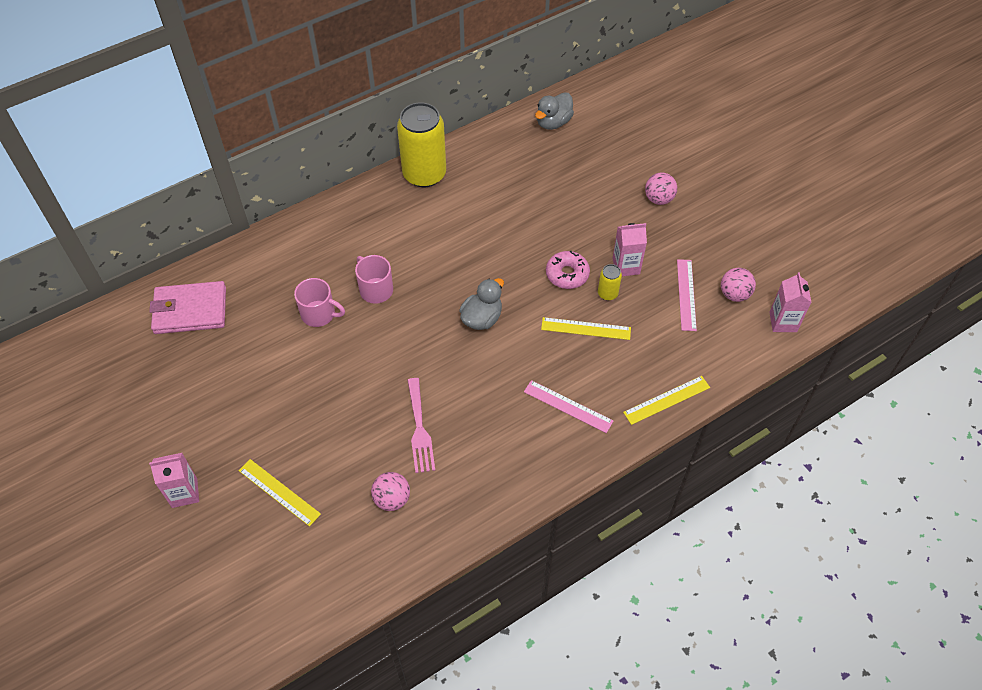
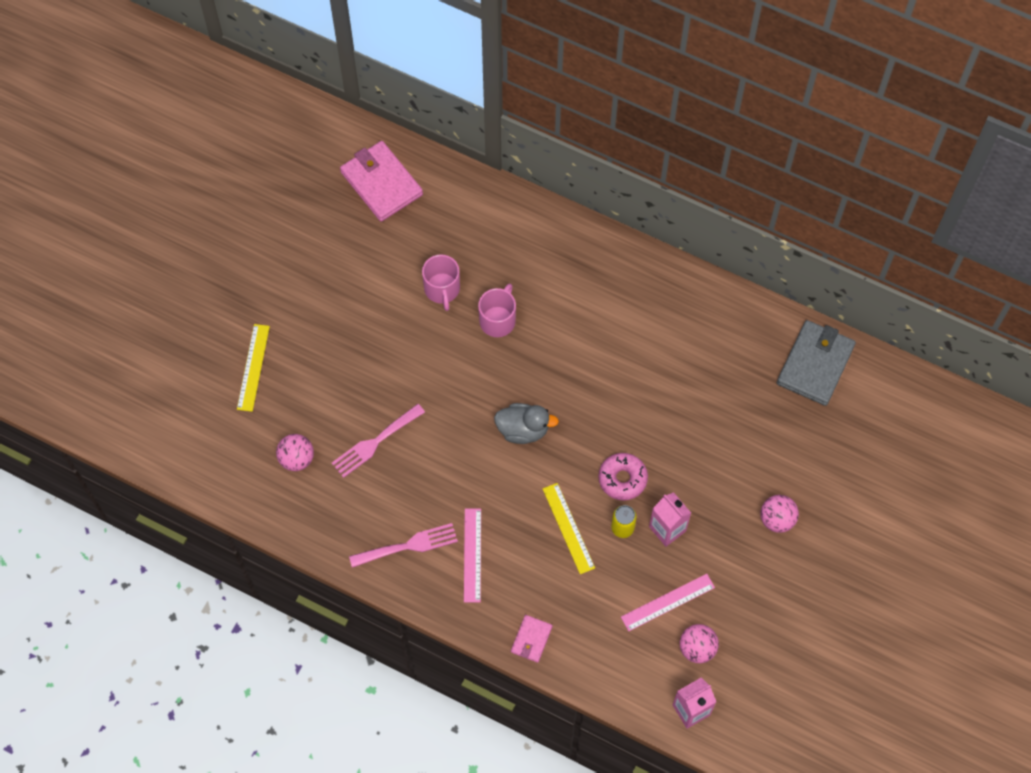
camera: 60 degrees right, 10 degrees up
pink carton [149,453,199,508] -> none
yellow can [397,102,446,187] -> none
grey duck [535,92,574,130] -> grey wallet [777,320,856,406]
yellow ruler [623,376,710,425] -> pink wallet [511,615,553,663]
none -> pink fork [349,523,458,568]

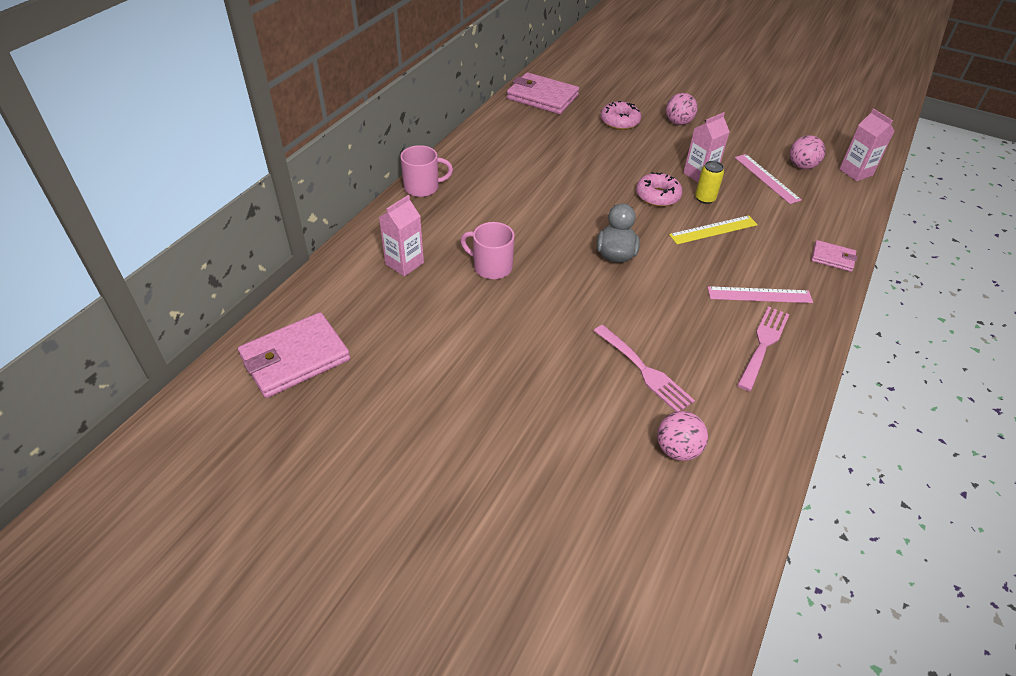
camera: 90 degrees left, 20 degrees down
yellow ruler [237,324,270,412] -> none
pink fork [349,523,458,568] -> pink fork turned 45 degrees clockwise [737,306,790,391]
pink mug [422,254,460,311] -> pink mug moved to [400,145,453,197]
grey wallet [777,320,856,406] -> pink wallet [507,72,579,114]
none -> pink carton [379,195,424,276]
none -> pink donut [601,101,641,130]

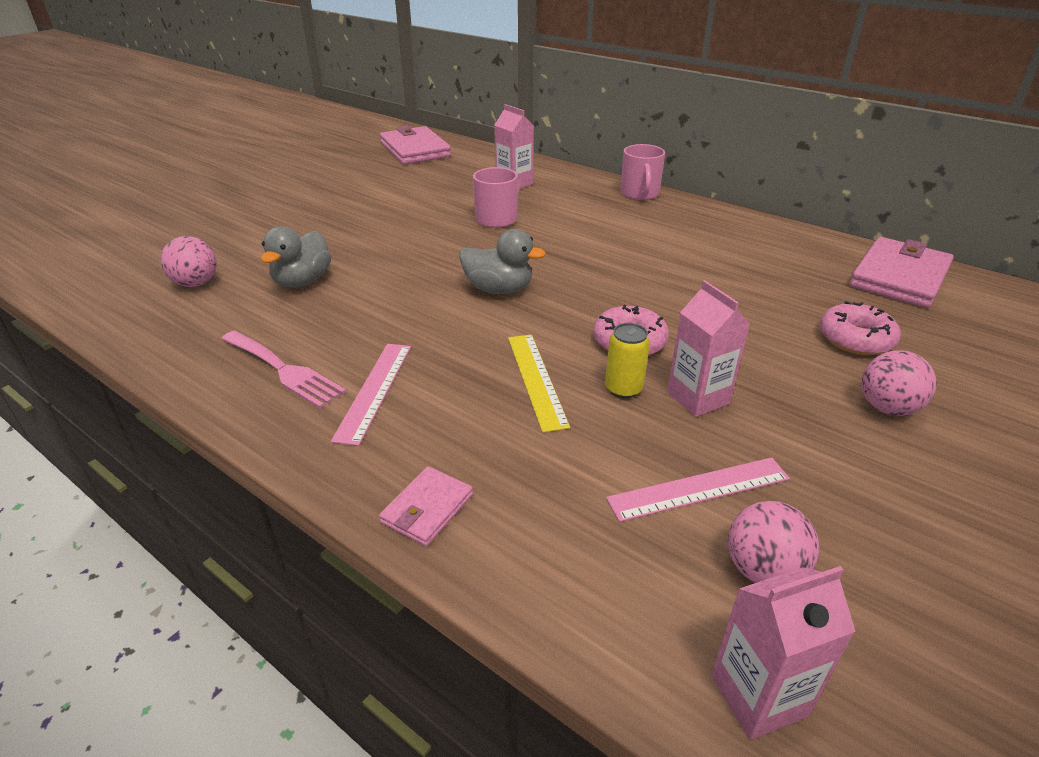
camera: 100 degrees right, 10 degrees down
pink fork [594,325,695,412] -> grey duck [261,226,331,288]

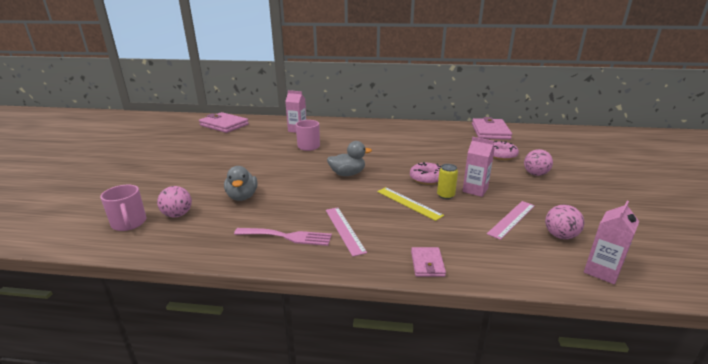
camera: 30 degrees left, 10 degrees down
pink mug [620,144,665,200] -> pink mug moved to [100,185,146,231]

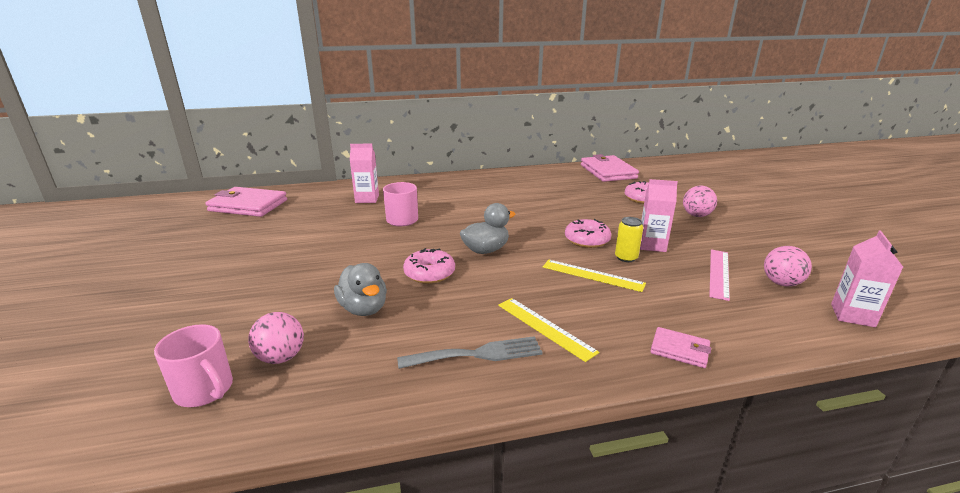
camera: 20 degrees left, 0 degrees up
pink fork [234,228,332,246] -> grey fork [397,336,543,369]
pink ruler [326,207,367,257] -> yellow ruler [498,298,599,362]
pink wallet [411,247,446,277] -> pink wallet turned 45 degrees counterclockwise [650,327,711,368]
none -> pink donut [403,248,455,284]

